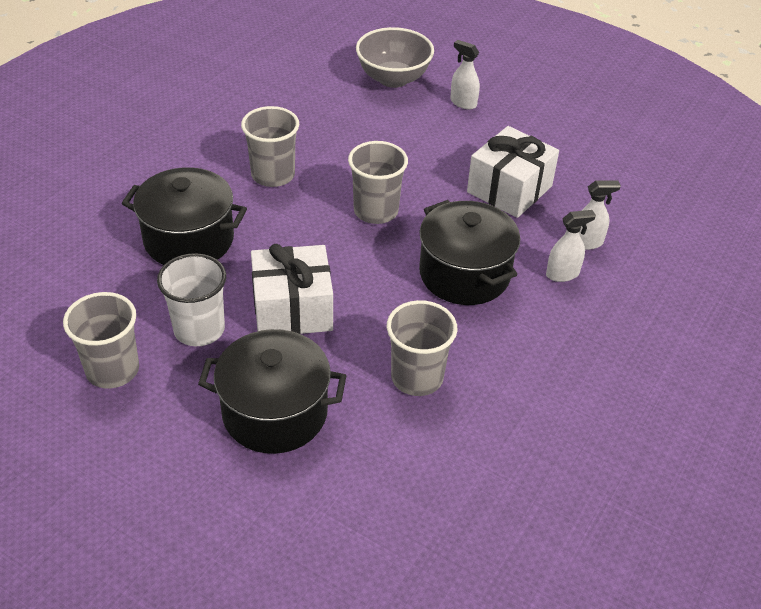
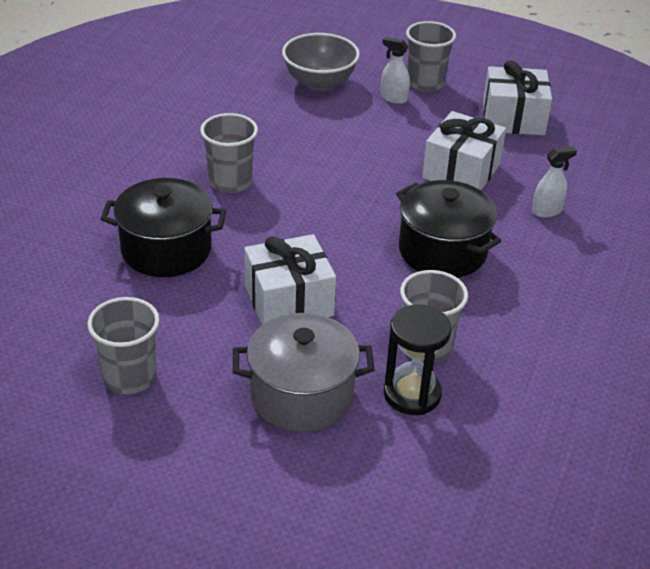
camera: 10 degrees left, 5 degrees down
white cup [157,253,226,346] -> none
black pot [198,329,347,454] -> grey pot [233,313,375,432]
grey cup [348,141,408,224] -> grey cup moved to [406,21,456,92]
white spray bottle [546,210,596,282] -> none
none -> black hourglass [384,304,451,415]
none -> white gift [483,60,552,135]

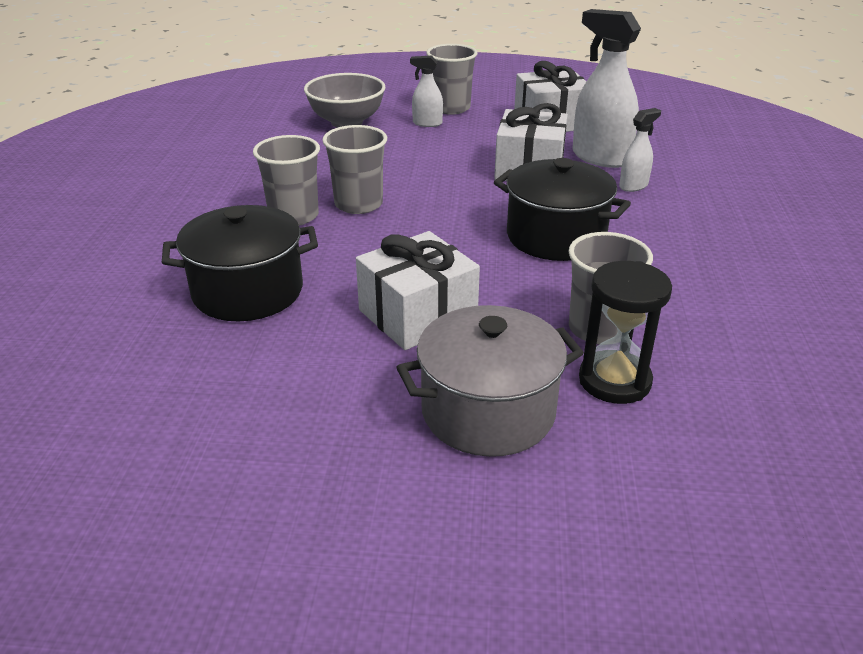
camera: 15 degrees left, 5 degrees down
grey cup [87,297,159,394] -> grey cup moved to [322,125,387,214]
none -> white spray bottle [572,9,641,168]

